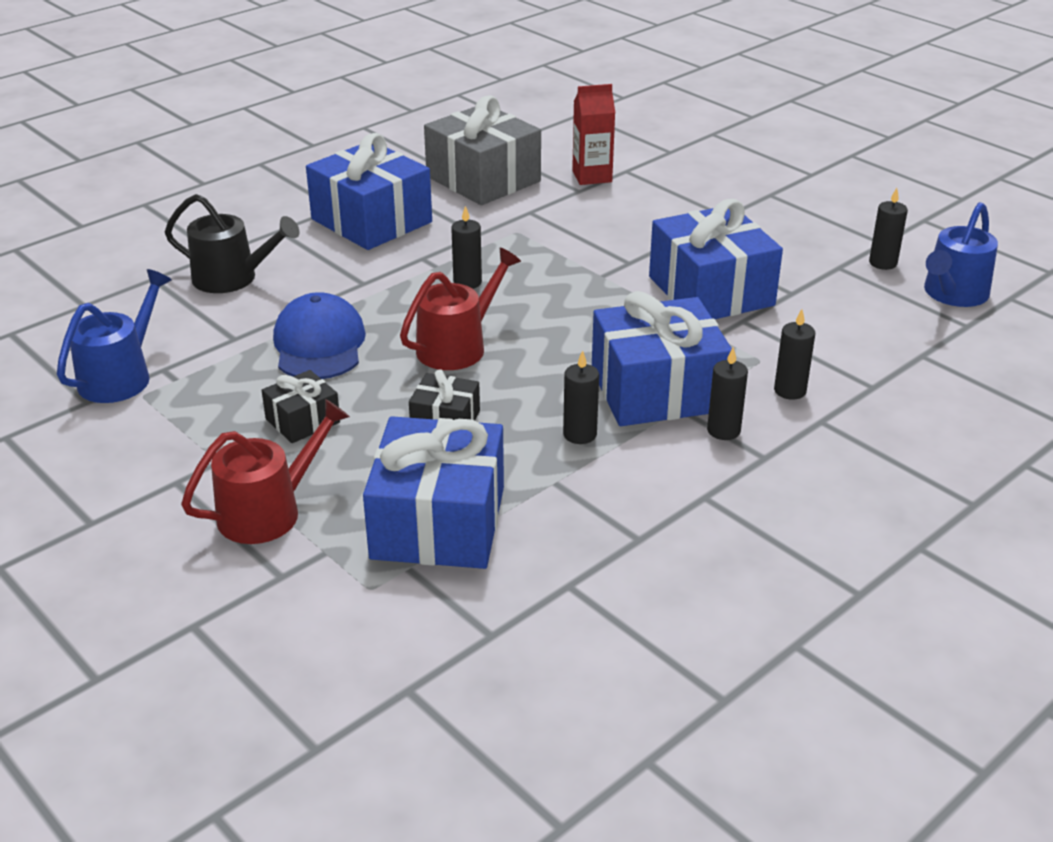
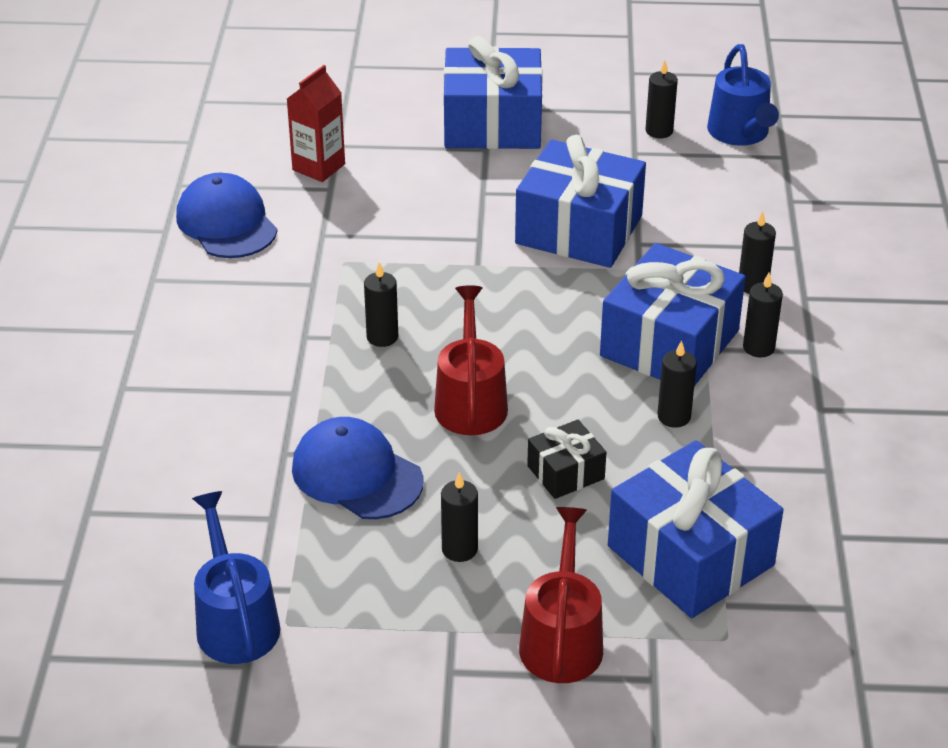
camera: 45 degrees left, 5 degrees up
black watering can [165,194,300,293] -> none
black gift [262,370,340,443] -> black candle [441,472,478,562]
blue gift [306,133,432,250] -> blue gift moved to [444,36,543,149]
grey gift [424,95,541,205] -> blue cap [176,173,277,258]

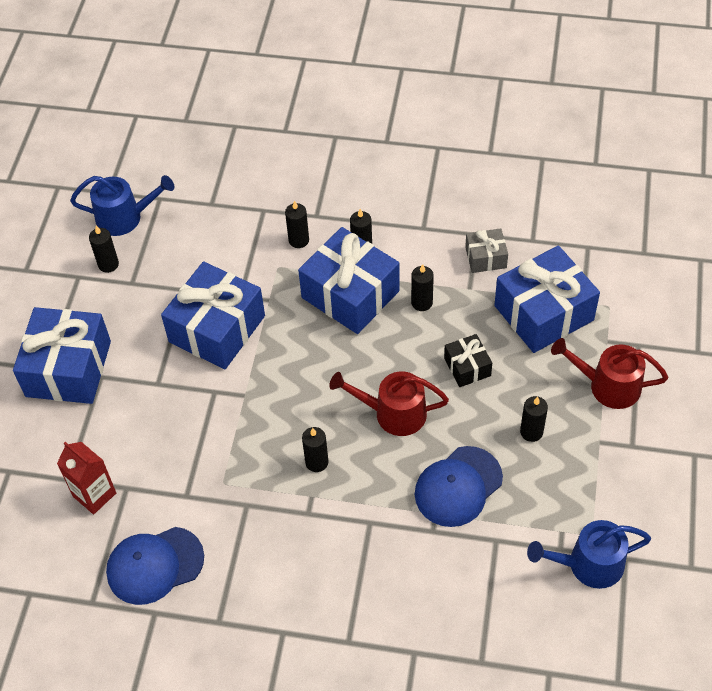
camera: 80 degrees left, 15 degrees up
none -> grey gift [465,228,508,273]

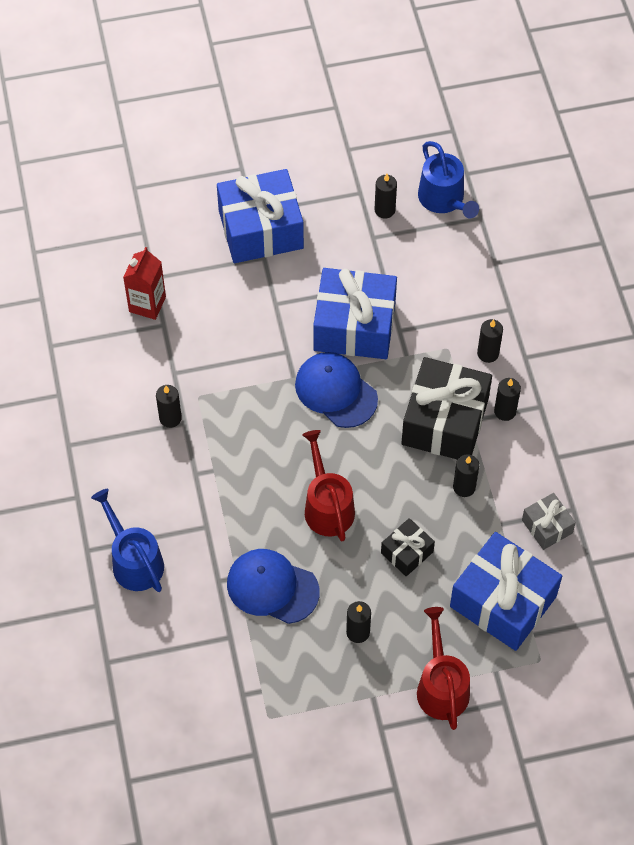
camera: 65 degrees right, 5 degrees up
blue cap [106,527,204,605] -> blue cap moved to [295,352,378,428]
blue gift [298,227,400,334] -> black gift [401,357,492,460]
black candle [302,427,328,472] -> black candle moved to [156,385,182,428]
blue watering can [527,520,651,589] -> blue watering can moved to [91,489,164,592]

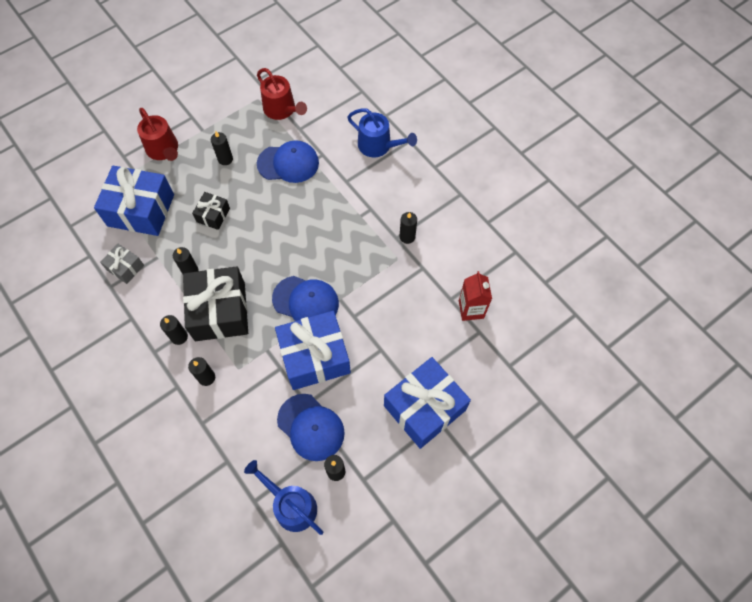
camera: 155 degrees right, 5 degrees up
red watering can [302,430,355,541] -> red watering can moved to [257,68,307,120]
none -> blue cap [277,394,345,461]

